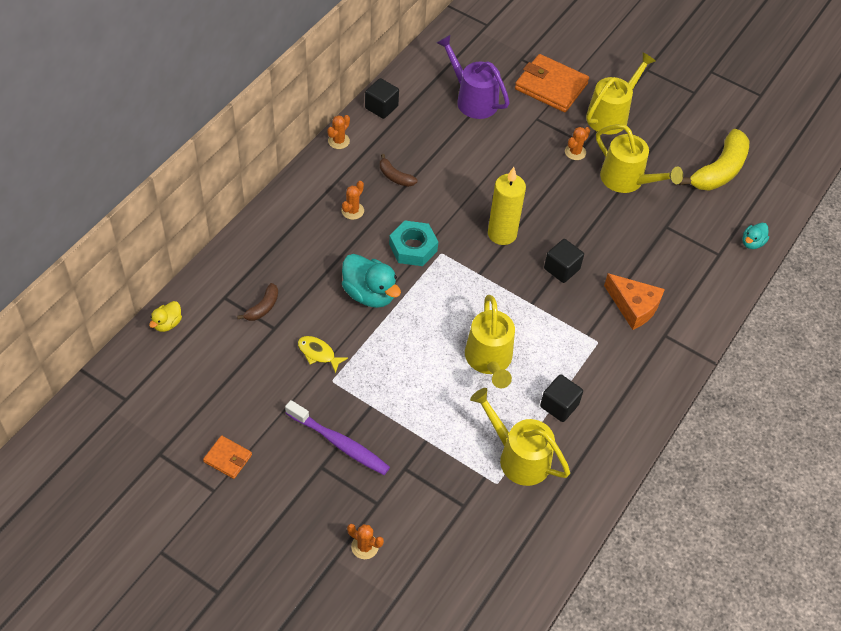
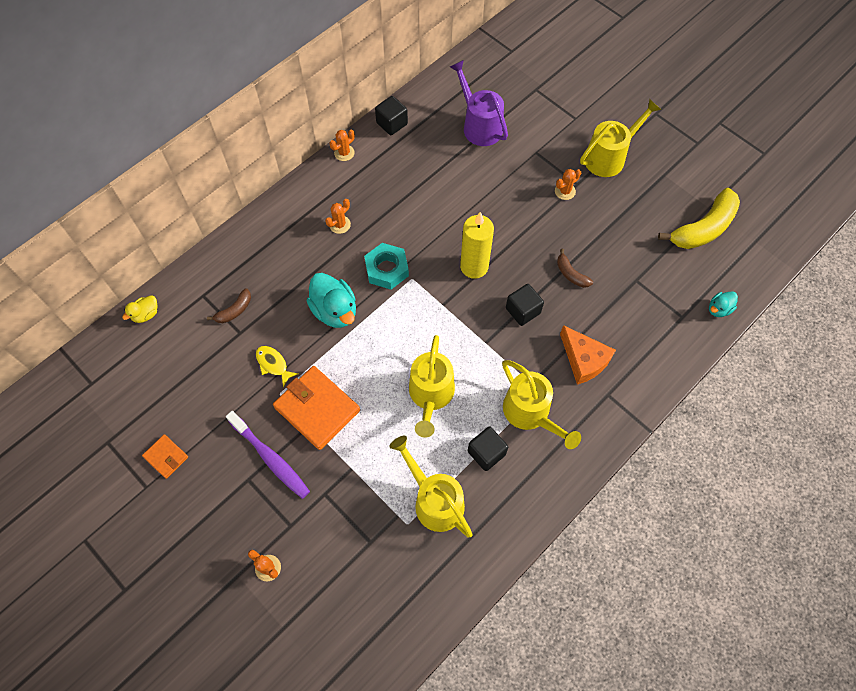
camera: 15 degrees right, 10 degrees up
brown banana [380,154,418,187] -> brown banana moved to [557,249,593,288]
orange wallet [515,54,589,112] -> orange wallet moved to [273,366,360,450]
yellow watering can [596,124,683,193] -> yellow watering can moved to [502,360,581,449]

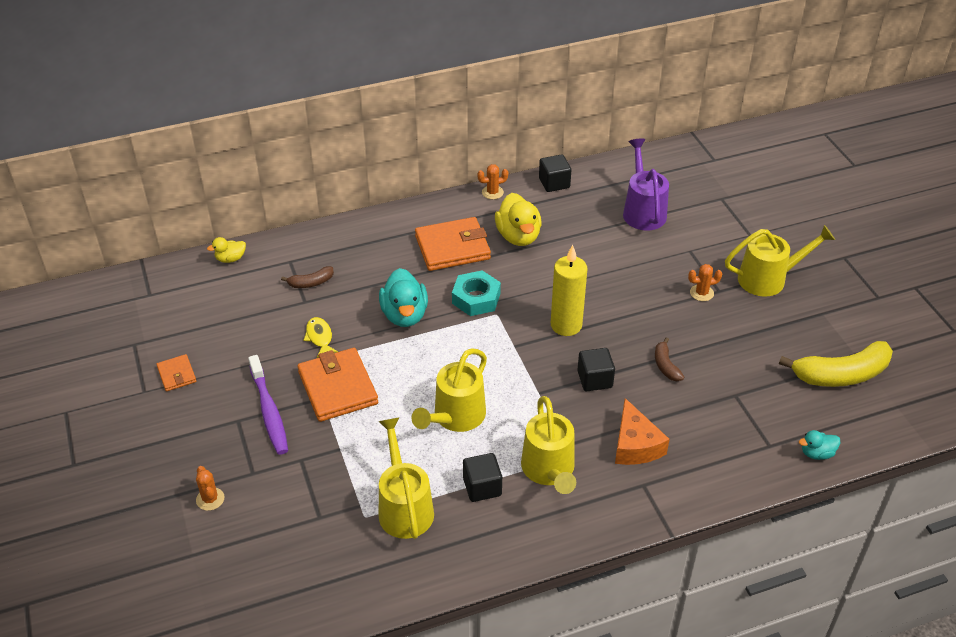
camera: 25 degrees right, 20 degrees down
orange cactus [325,199,351,234] -> orange wallet [415,217,491,271]
none -> yellow duck [495,193,541,246]

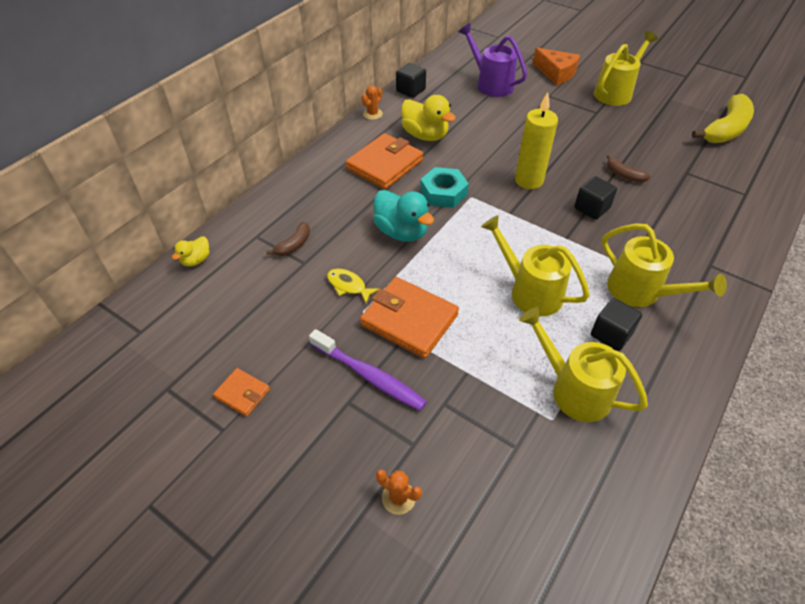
camera: 35 degrees left, 5 degrees up
yellow watering can [412,348,487,432] -> yellow watering can turned 135 degrees clockwise [481,215,590,316]
orange cheese [615,398,670,465] -> orange cheese moved to [533,48,580,85]
orange cactus [688,264,722,301] -> none
turquoise duck [799,430,841,460] -> none

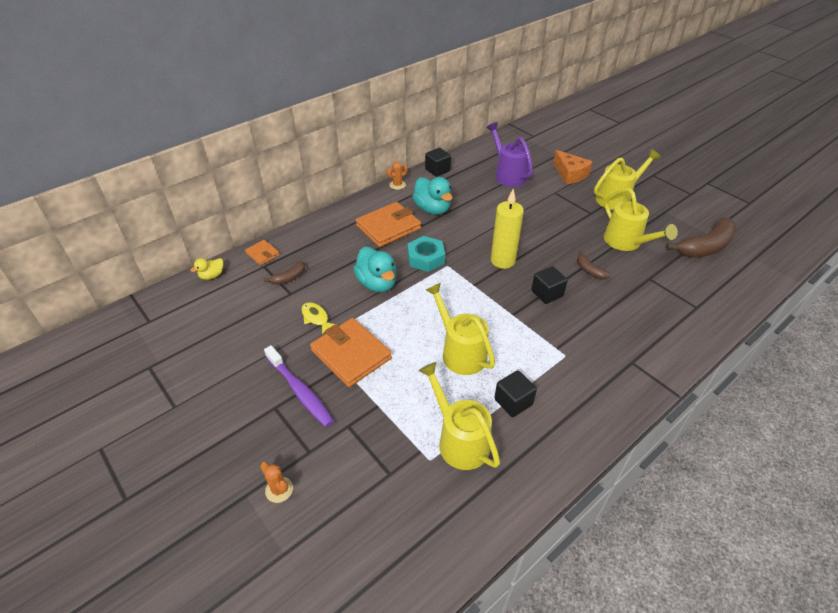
camera: 15 degrees right, 5 degrees down
orange wallet [213,368,270,416] -> orange wallet moved to [245,240,280,265]
yellow duck [401,95,456,141] -> turquoise duck [412,177,453,215]
yellow watering can [602,223,727,307] -> yellow watering can moved to [604,188,678,251]
yellow banana [692,94,754,143] -> brown banana [666,217,737,258]

